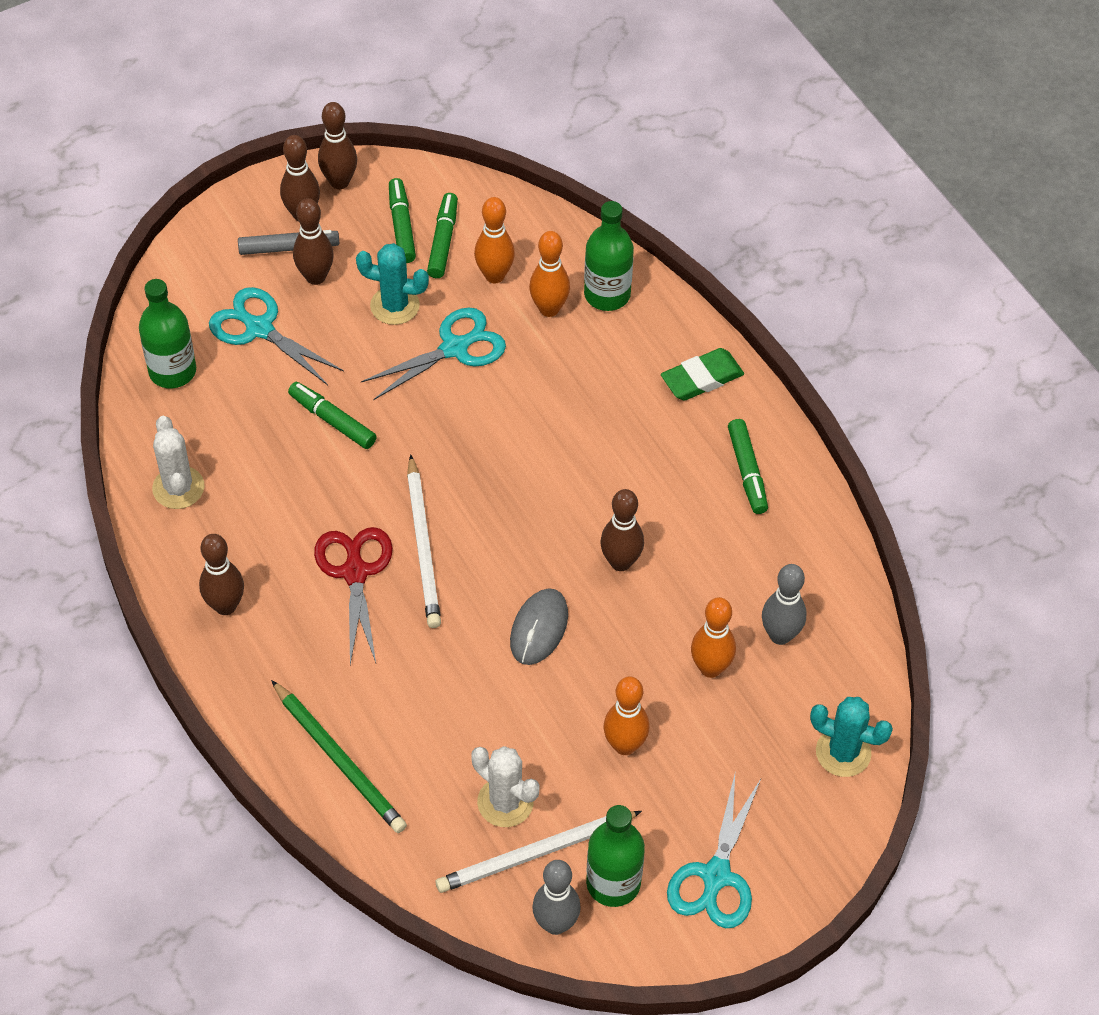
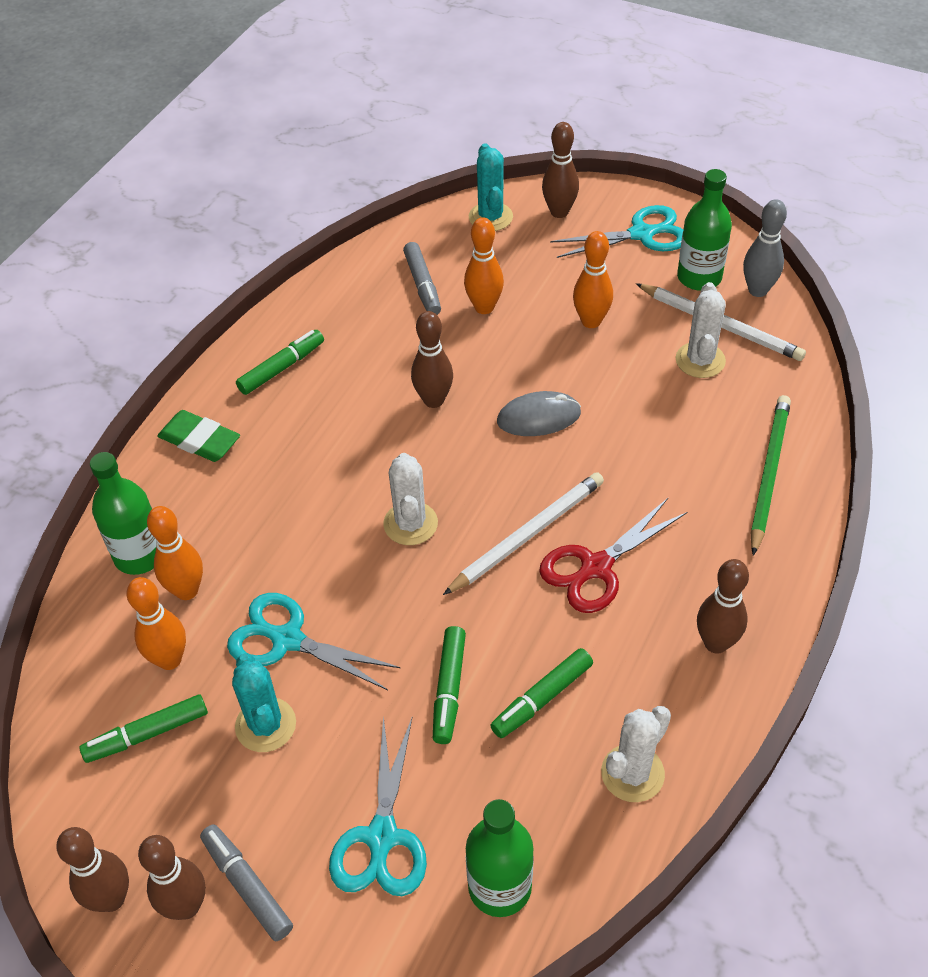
camera: 120 degrees left, 5 degrees down
brown bowling pin [293,198,334,285] -> brown bowling pin moved to [542,122,579,218]
green marker [389,178,416,263] -> green marker moved to [490,648,593,738]
grey bowling pin [762,564,807,645] -> grey marker [403,242,441,315]
none -> white cactus [383,453,438,545]

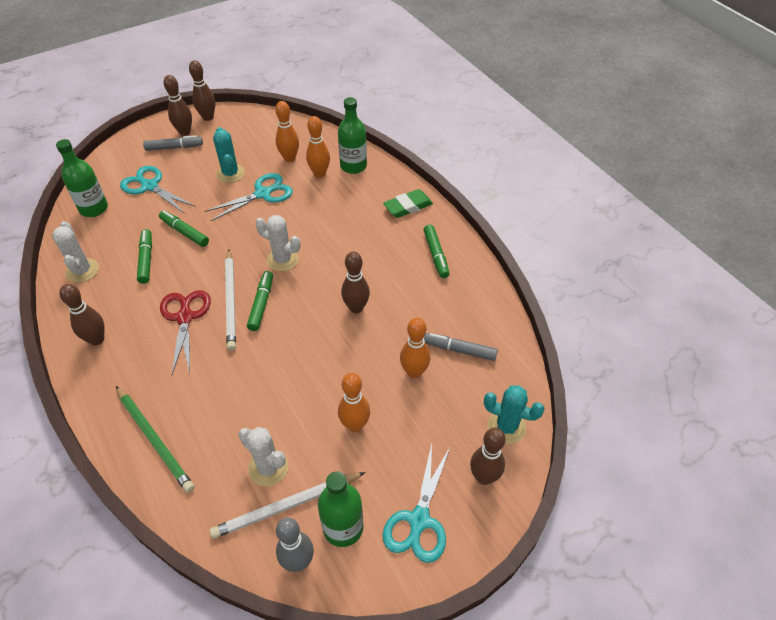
camera: 120 degrees right, 0 degrees up
green marker [79,694,208,763] -> green marker moved to [247,271,273,331]
turquoise cactus [232,653,296,752] -> turquoise cactus turned 60 degrees clockwise [213,127,245,183]
grey mouse [497,391,581,436] -> none

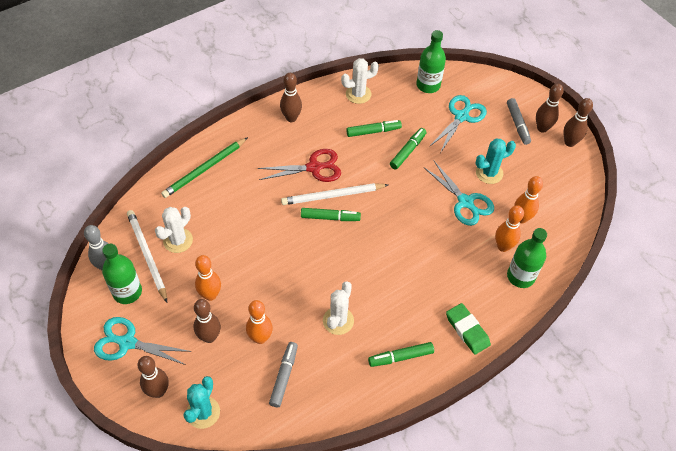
camera: 85 degrees right, 5 degrees up
white cactus [255,215,300,271] -> white cactus moved to [323,281,354,335]
brown bowling pin [341,251,370,314] -> brown bowling pin moved to [194,299,221,343]

